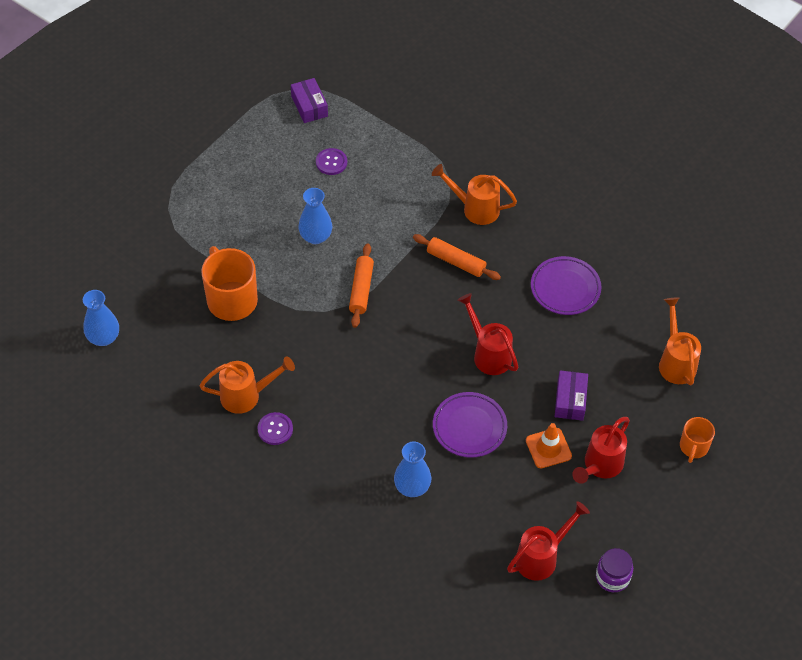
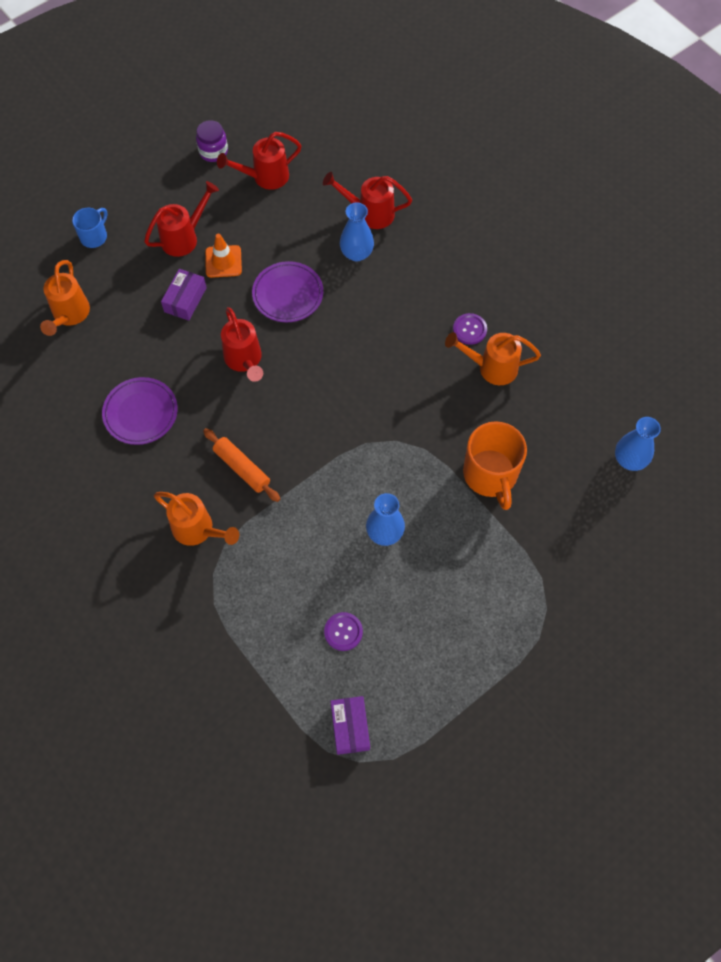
camera: 165 degrees left, 10 degrees up
orange rolling pin [349,243,374,328] -> none
orange mug [680,417,715,463] -> blue mug [72,208,108,248]
none -> red watering can [323,172,412,229]

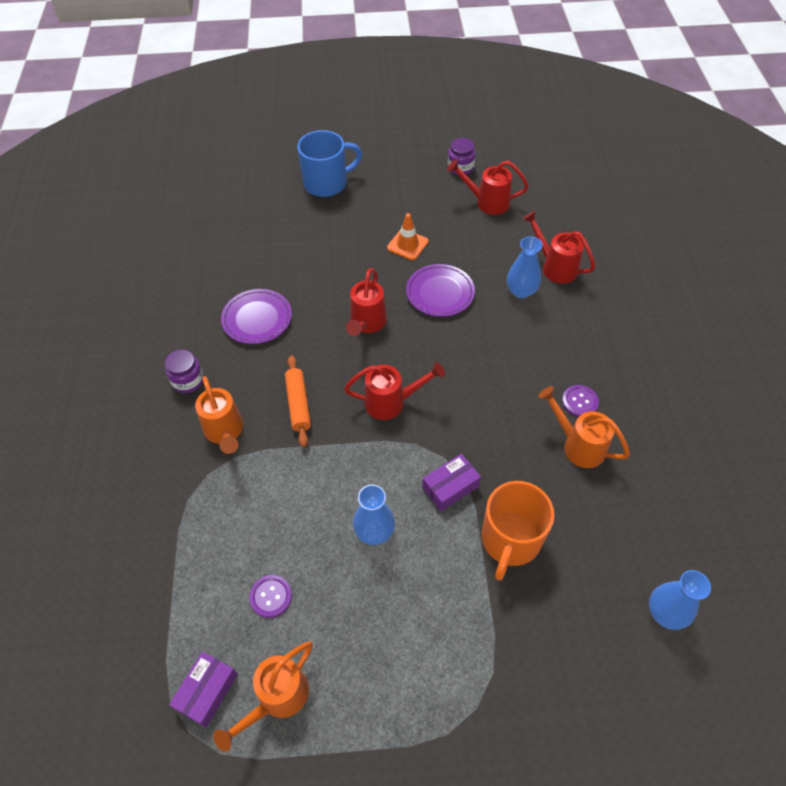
camera: 35 degrees right, 10 degrees down
orange watering can [40,260,90,336] -> orange watering can moved to [213,641,313,752]
blue mug [72,208,108,248] -> blue mug [297,130,362,197], size x1.80
red watering can [144,181,219,257] -> red watering can moved to [344,362,445,420]
purple box [161,269,207,321] -> purple box moved to [422,454,481,511]
none -> purple jar [165,349,204,393]

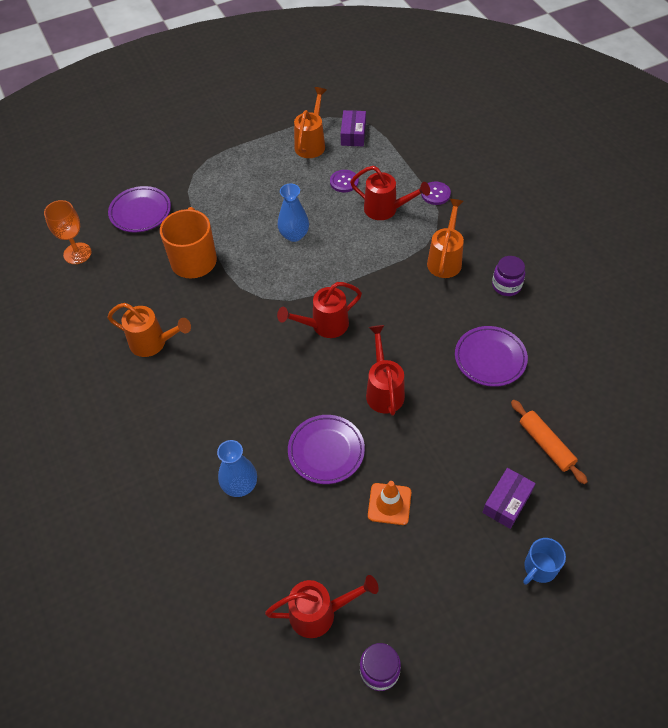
camera: 160 degrees right, 0 degrees up
orange watering can [195,376,244,454] -> orange watering can turned 60 degrees clockwise [427,199,464,278]
orange rolling pin [285,355,311,447] -> orange rolling pin moved to [511,400,588,484]
blue mug [297,130,362,197] -> blue mug [523,538,566,585], size x0.55
purple box [422,454,481,511] -> purple box moved to [482,468,536,529]
red watering can [523,211,595,284] -> red watering can moved to [350,166,430,220]
purple button [562,385,599,417] -> purple button moved to [421,182,451,205]
blue vase [649,570,711,630] -> orange goblet [44,200,92,264]
none -> purple plate [108,186,171,232]

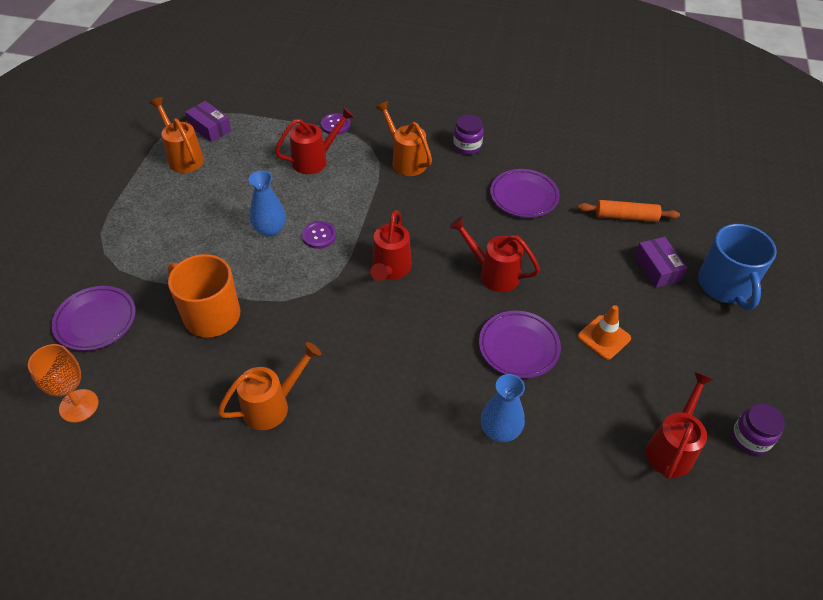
camera: 55 degrees left, 5 degrees down
purple button [330,170,359,192] -> purple button moved to [302,221,336,249]
blue mug [523,538,566,585] -> blue mug [698,224,777,310], size x1.80

